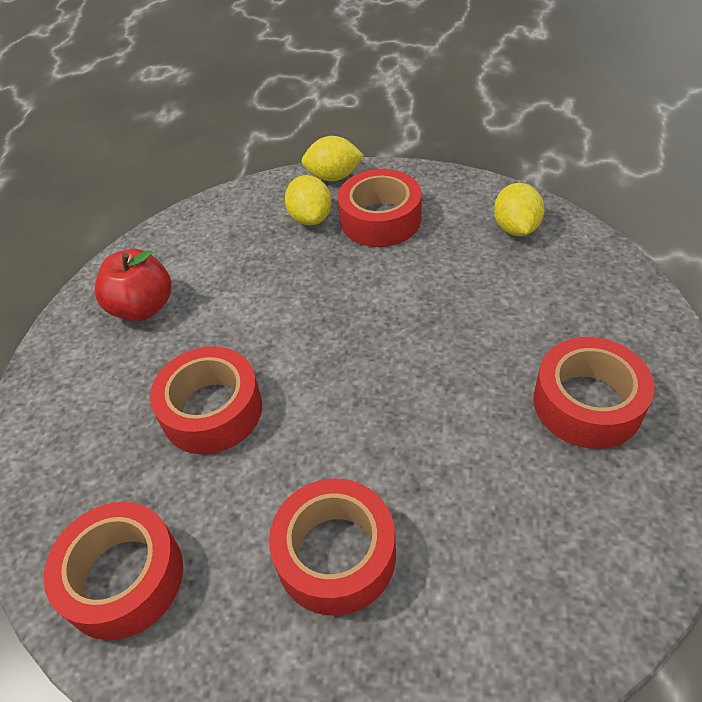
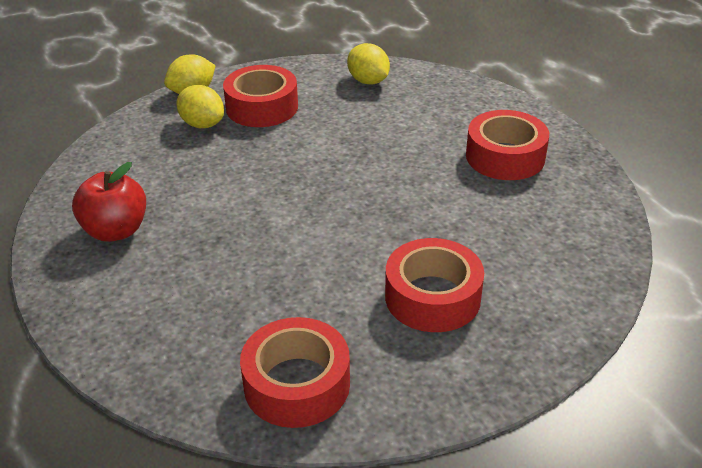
camera: 40 degrees left, 10 degrees down
red tape [150,346,262,454] -> none

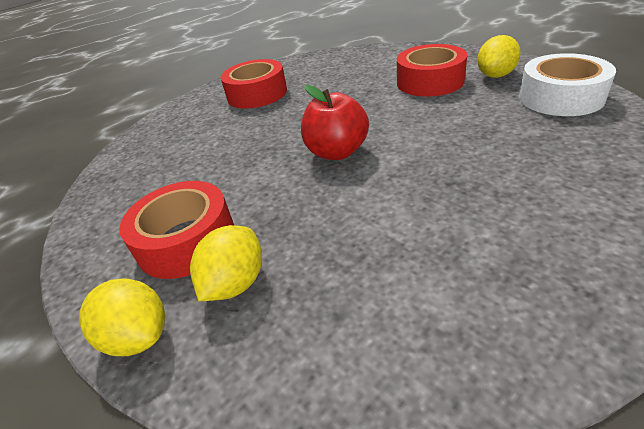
camera: 100 degrees left, 0 degrees up
red apple [72,162,146,242] -> red apple moved to [301,85,369,160]
red tape [240,317,350,428] -> white tape [519,53,616,116]
yellow lemon [347,43,390,85] -> yellow lemon moved to [477,35,521,78]

